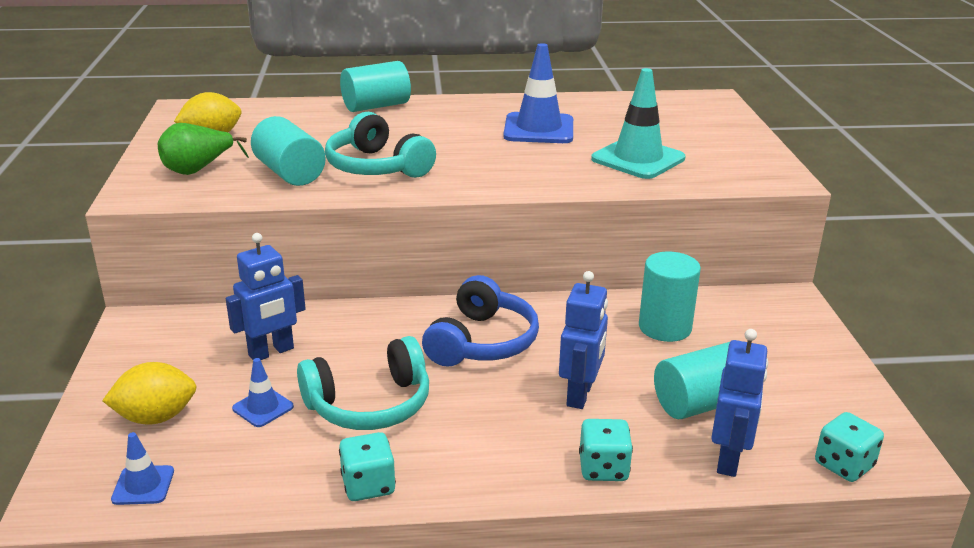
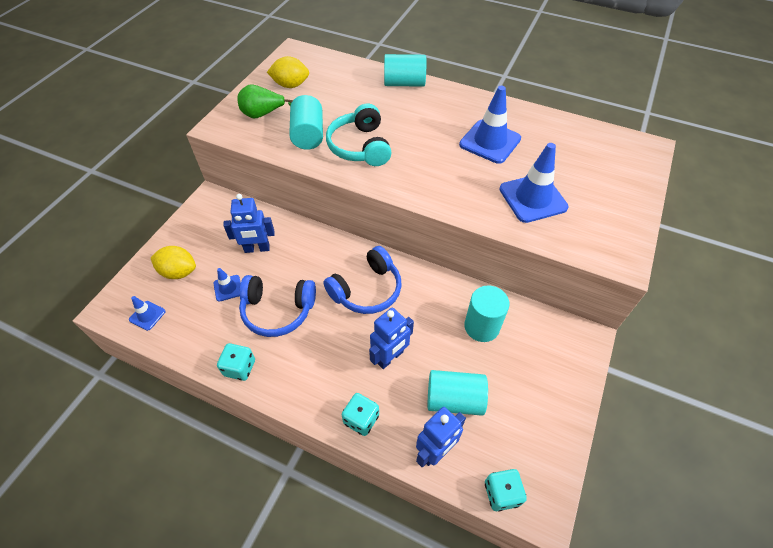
camera: 30 degrees right, 25 degrees up
turquoise headphones [297,336,429,430] -> blue headphones [239,275,316,337]
turquoise traffic cone [591,68,685,179] -> blue traffic cone [499,143,568,223]

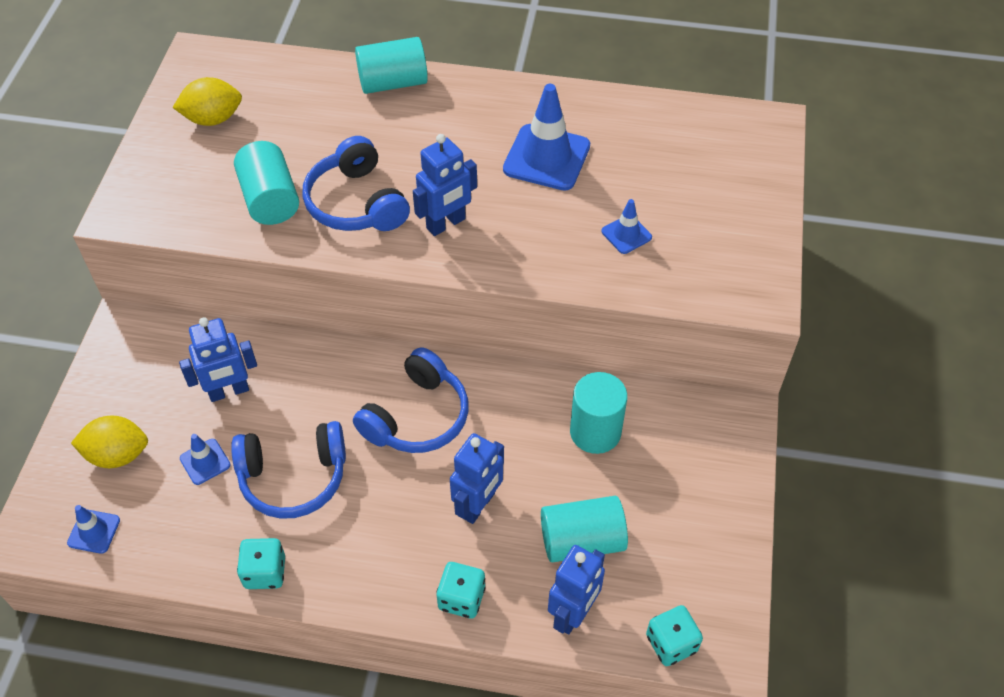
camera: 15 degrees left, 0 degrees up
green pear [238,84,293,118] -> none
turquoise headphones [326,104,392,166] -> blue headphones [302,136,410,231]
blue traffic cone [499,143,568,223] -> blue traffic cone [602,199,652,254], size x0.50
none -> blue robot [413,134,477,236]

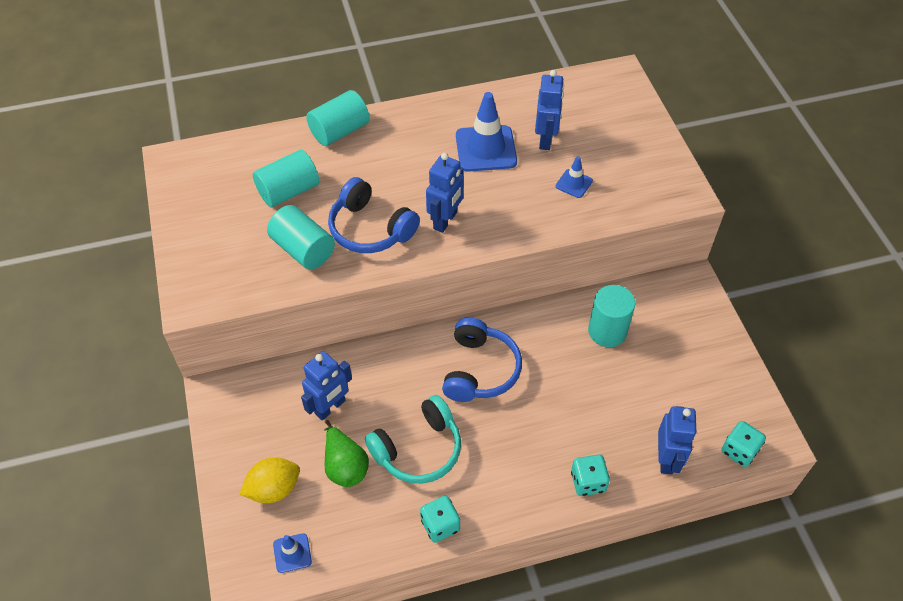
camera: 25 degrees left, 0 degrees up
yellow lemon [172,77,242,126] -> none
blue traffic cone [180,434,231,485] -> green pear [324,420,369,487]
blue headphones [231,421,346,519] -> turquoise headphones [365,395,461,484]
blue robot [450,433,504,524] -> blue robot moved to [535,70,564,150]
turquoise cylinder [541,496,628,562] -> turquoise cylinder moved to [253,150,319,207]

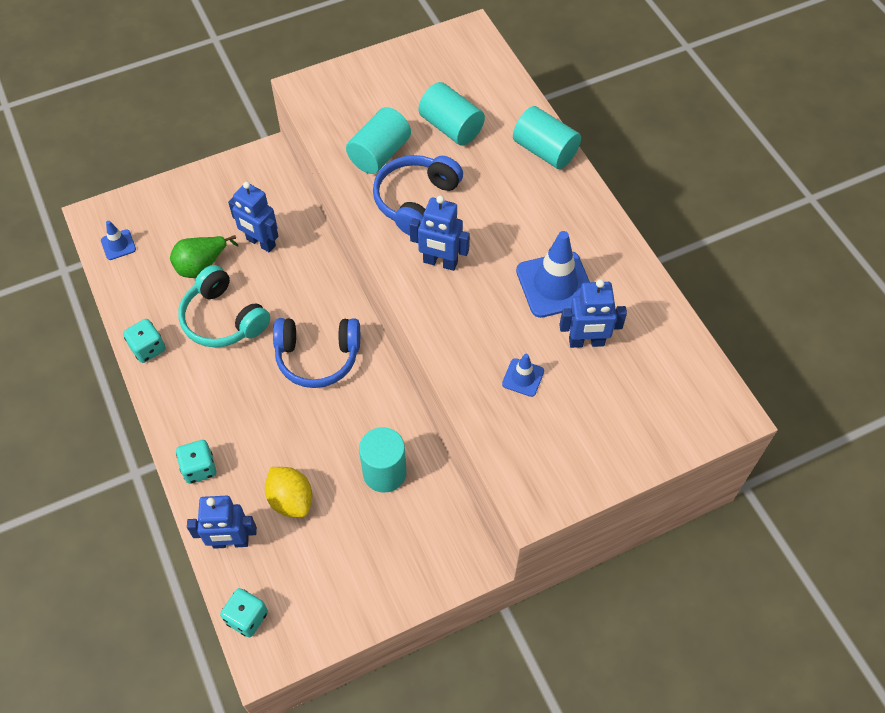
camera: 80 degrees right, 5 degrees up
yellow lemon [240,457,300,503] -> yellow lemon moved to [265,467,312,517]

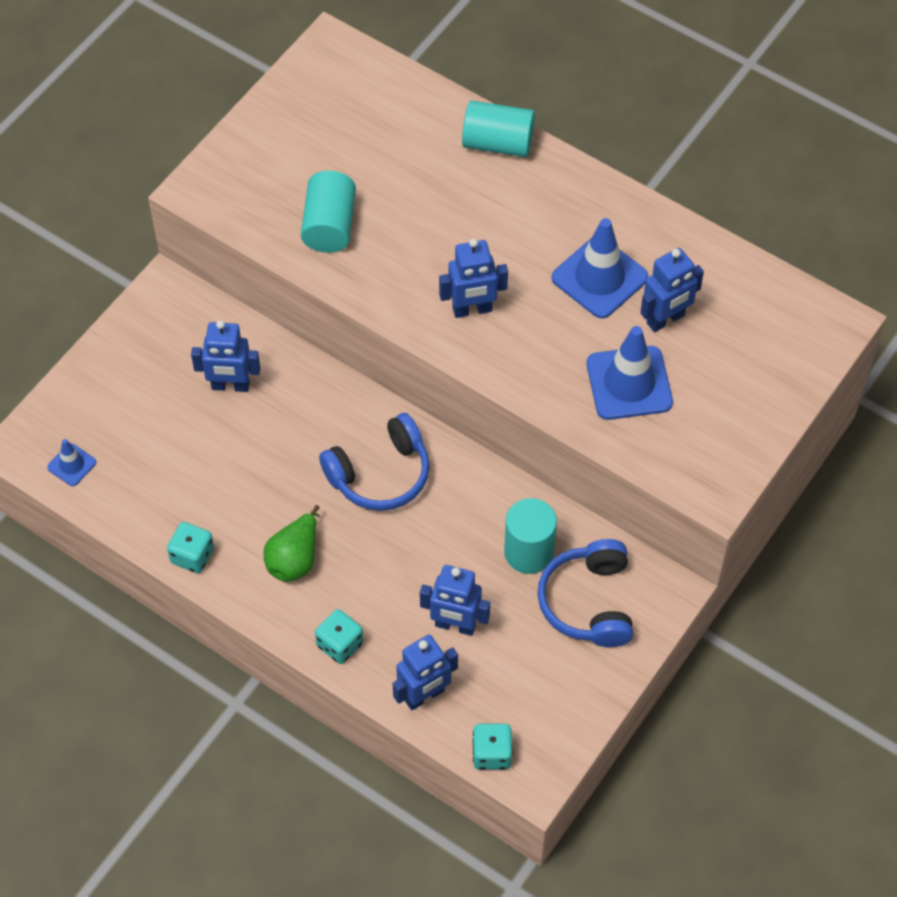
camera: 30 degrees left, 0 degrees up
green pear [170,235,238,278] -> green pear moved to [263,505,320,582]
turquoise headphones [178,265,270,347] -> none
yellow lemon [265,467,312,517] -> blue robot [420,565,490,636]
blue headphones [373,155,463,236] -> blue headphones moved to [537,539,633,647]
turquoise cylinder [418,82,485,145] -> none
blue traffic cone [502,354,544,397] -> blue traffic cone [587,326,673,420], size x1.98

